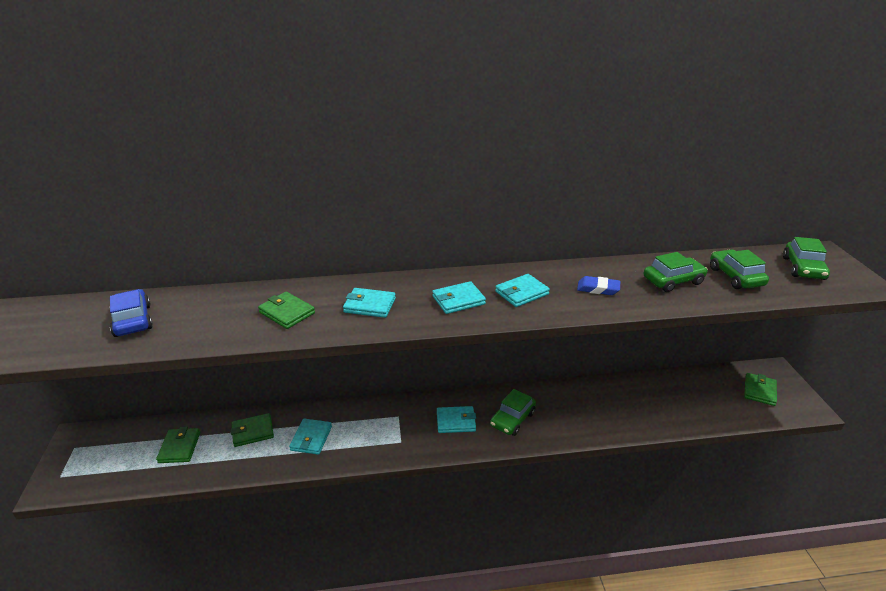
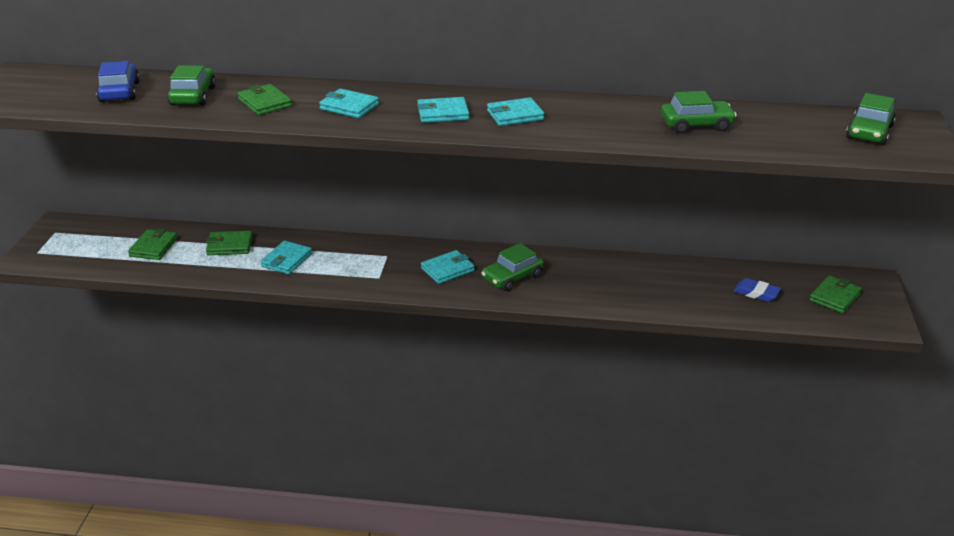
camera: 15 degrees right, 0 degrees up
turquoise wallet [437,406,476,433] -> turquoise wallet turned 45 degrees counterclockwise [421,250,475,284]
blue eraser [577,276,620,295] -> blue eraser moved to [733,278,781,302]
green car [710,249,769,289] -> green car moved to [167,65,216,105]

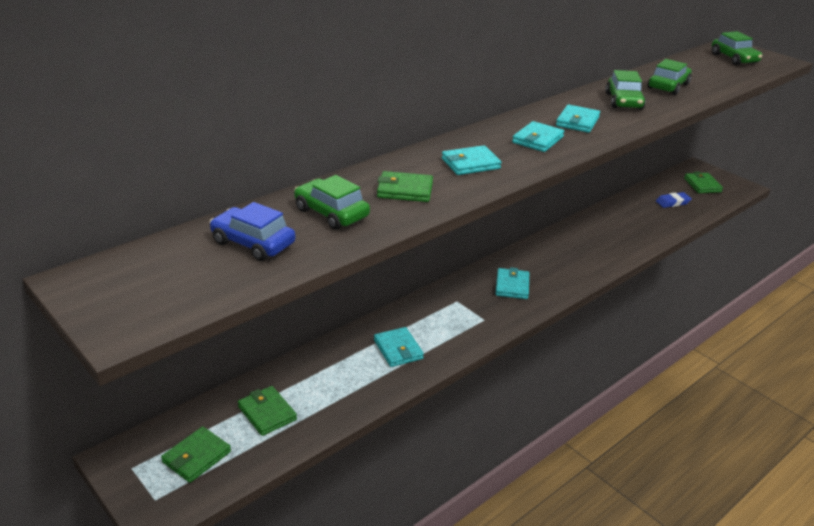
camera: 50 degrees left, 0 degrees up
green wallet [206,231,252,255] -> green wallet moved to [161,427,231,483]
green car [481,243,544,291] -> green car moved to [605,70,646,110]

